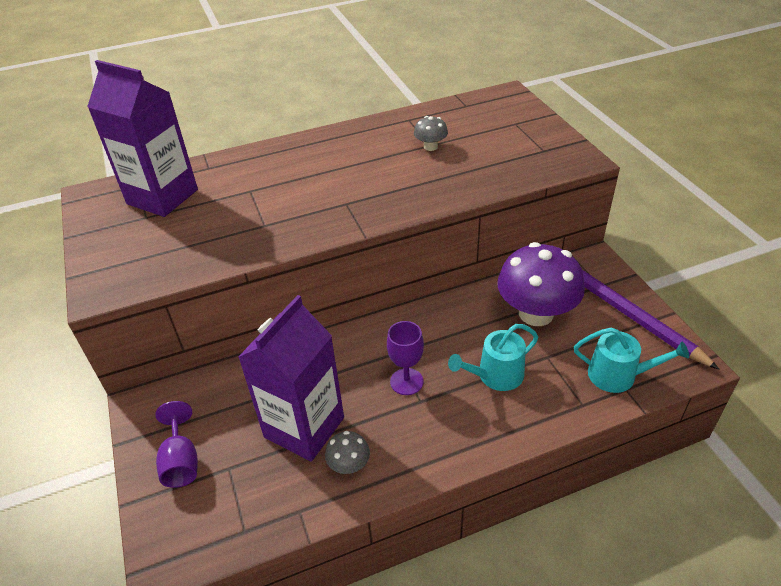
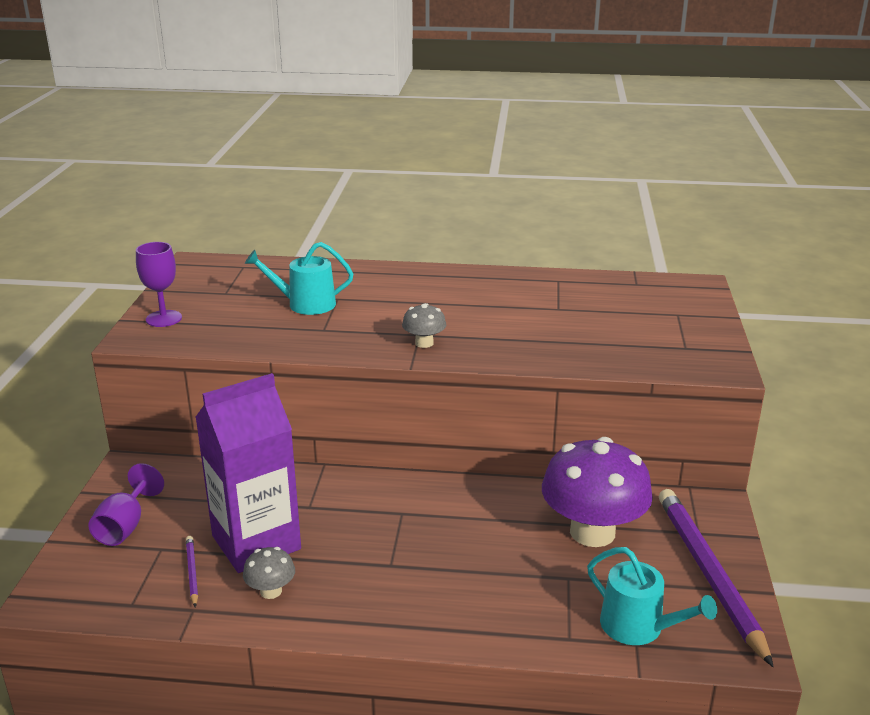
camera: 25 degrees right, 15 degrees down
purple carton [87,60,198,217] -> none
purple goblet [387,321,424,395] -> purple goblet moved to [136,242,182,327]
grey mushroom [414,116,448,151] -> grey mushroom moved to [402,303,446,348]
turquoise watering can [448,324,538,391] -> turquoise watering can moved to [245,242,354,315]
none -> purple pencil [186,536,198,607]

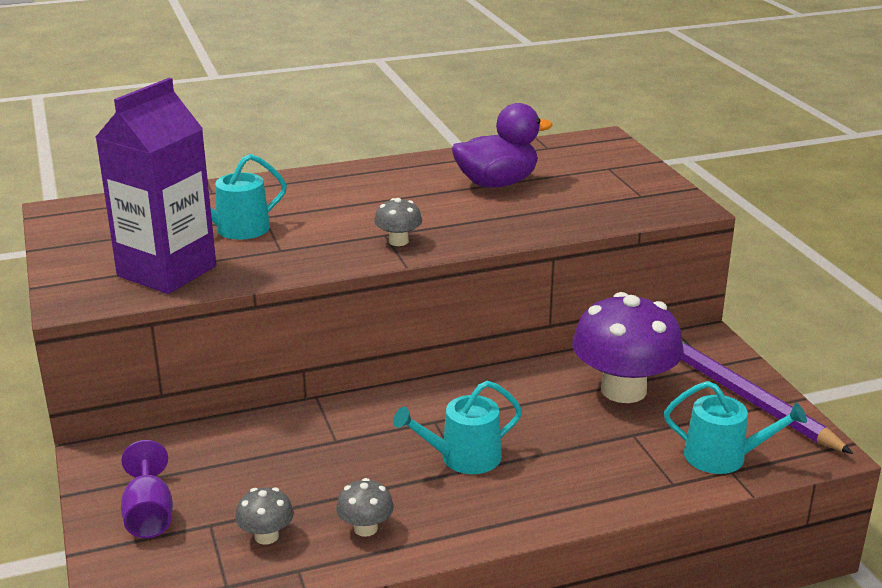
camera: 25 degrees left, 0 degrees up
purple goblet [136,242,182,327] -> none
purple pencil [186,536,198,607] -> grey mushroom [235,487,294,545]
purple carton [195,373,301,573] -> purple carton moved to [95,78,216,294]
none -> turquoise watering can [393,381,522,474]
none -> purple duck [452,103,552,188]

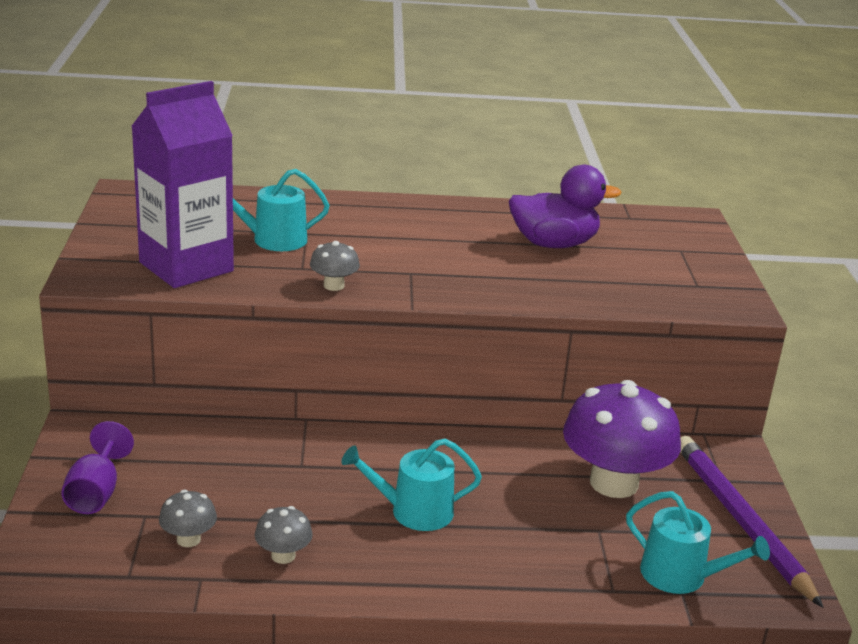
camera: 15 degrees right, 0 degrees up
grey mushroom [374,198,422,246] -> grey mushroom moved to [310,241,360,291]

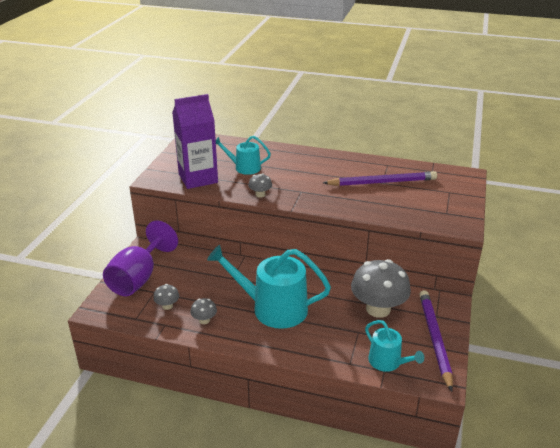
camera: 20 degrees right, 5 degrees up
purple goblet [61,421,134,514] -> purple goblet [103,221,178,296], size x1.85
turquoise watering can [341,438,482,531] -> turquoise watering can [207,245,331,329], size x1.83
purple duck [509,165,622,248] -> purple pencil [323,171,437,186]
purple mushroom [563,380,681,498] -> grey mushroom [351,259,411,318]

